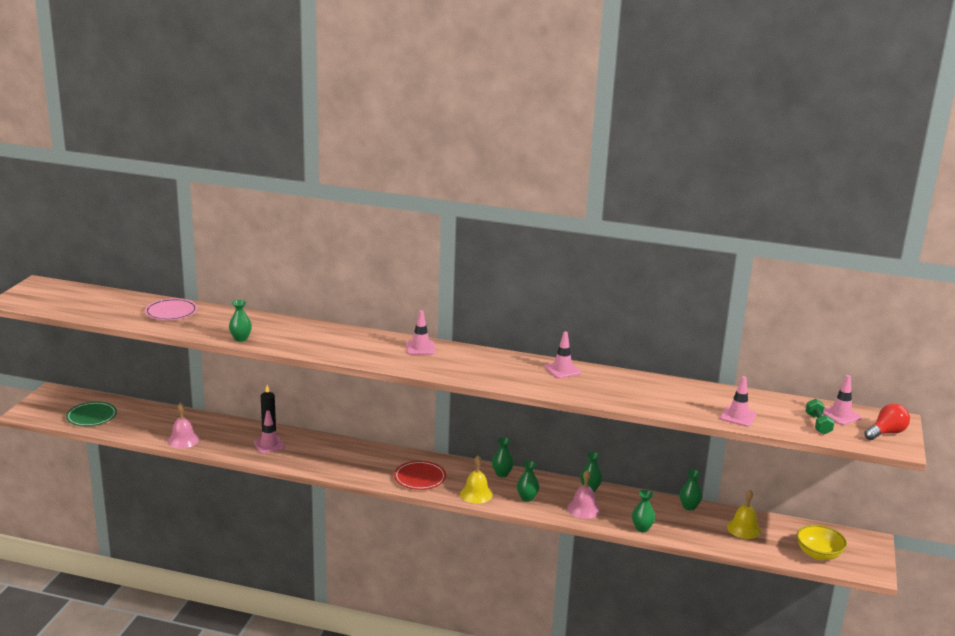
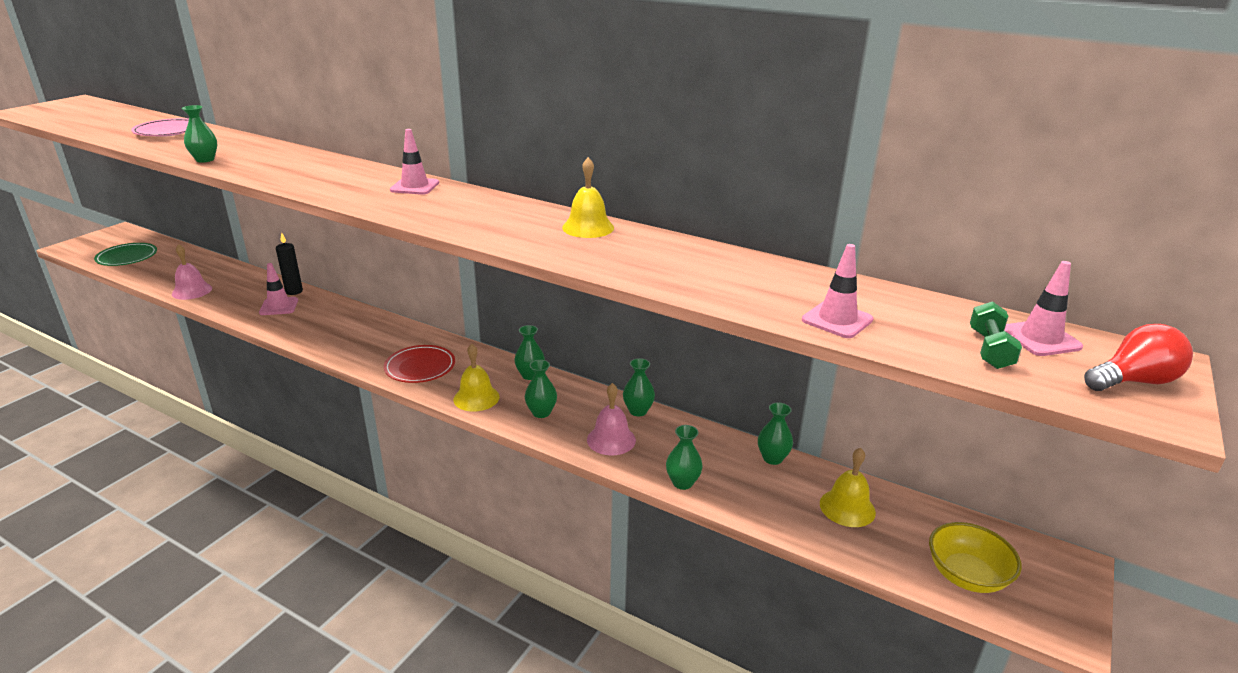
camera: 15 degrees right, 5 degrees up
pink traffic cone [544,331,581,379] -> yellow bell [562,157,614,238]

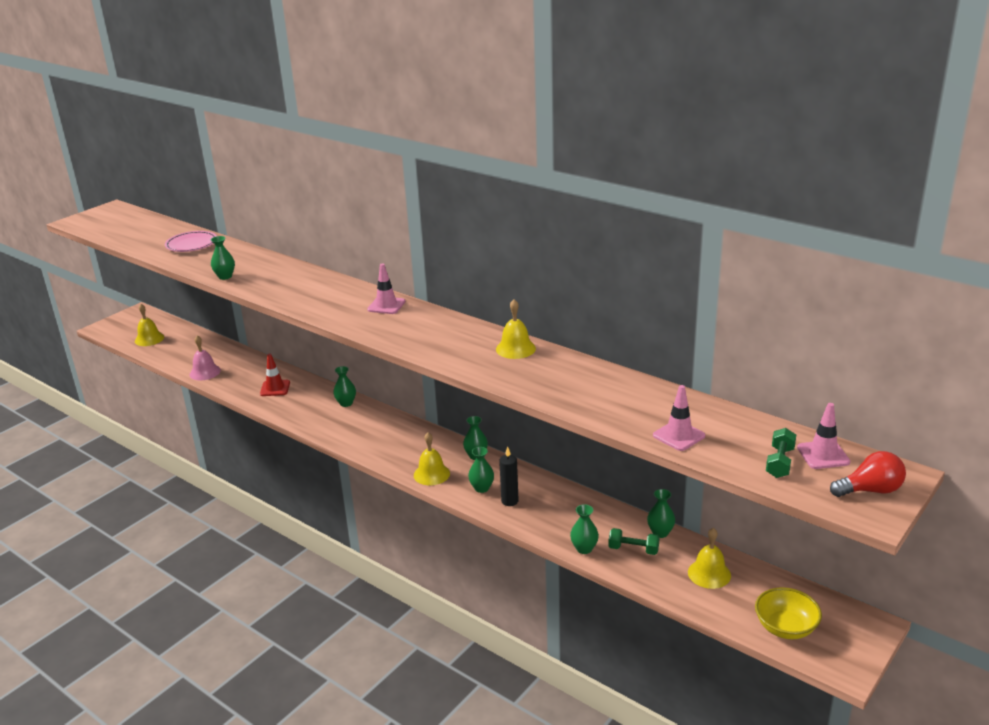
camera: 10 degrees right, 0 degrees up
green plate [94,243,157,266] -> yellow bell [135,304,164,346]
pink traffic cone [259,263,298,315] -> red traffic cone [260,354,290,396]
black candle [276,233,303,295] -> black candle moved to [499,447,519,506]
red plate [384,345,455,383] -> none
pink bell [587,383,636,456] -> none
green vase [623,358,655,416] -> green vase moved to [333,366,356,407]
none -> green dumbbell [608,528,660,555]

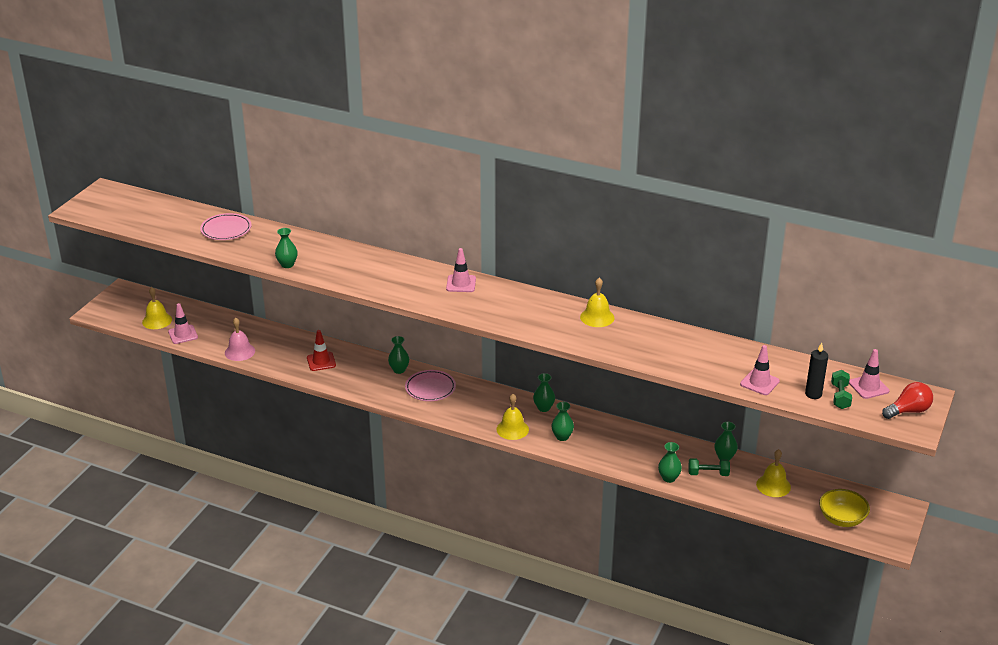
camera: 15 degrees left, 5 degrees up
black candle [499,447,519,506] -> black candle moved to [805,343,828,399]
none -> pink traffic cone [168,303,198,344]
none -> pink plate [405,370,456,401]

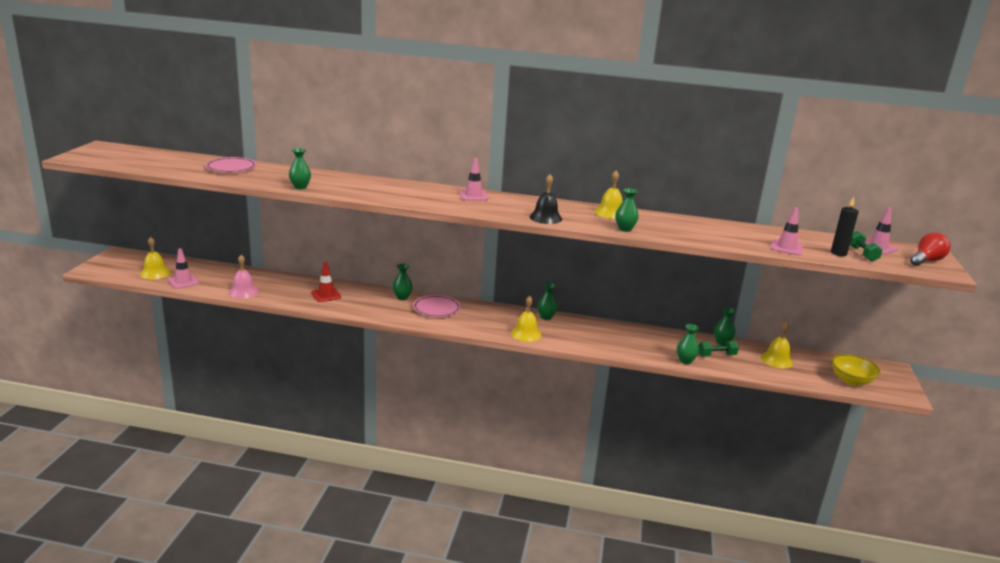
camera: 15 degrees left, 10 degrees down
green vase [551,402,574,441] -> green vase moved to [615,188,639,232]
none -> black bell [529,174,562,224]

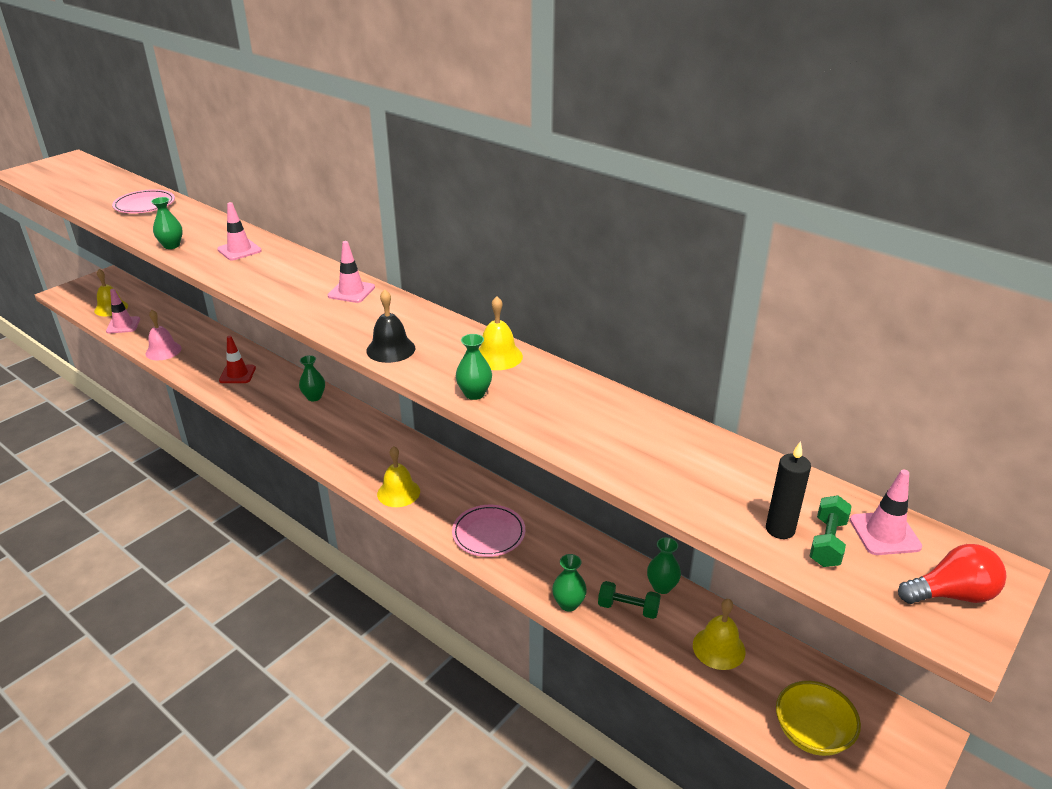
camera: 30 degrees right, 10 degrees up
pink plate [413,295,461,317] -> pink plate moved to [452,505,525,557]
green vase [537,283,558,320] -> none
pink traffic cone [771,207,803,256] -> pink traffic cone moved to [217,202,262,260]

